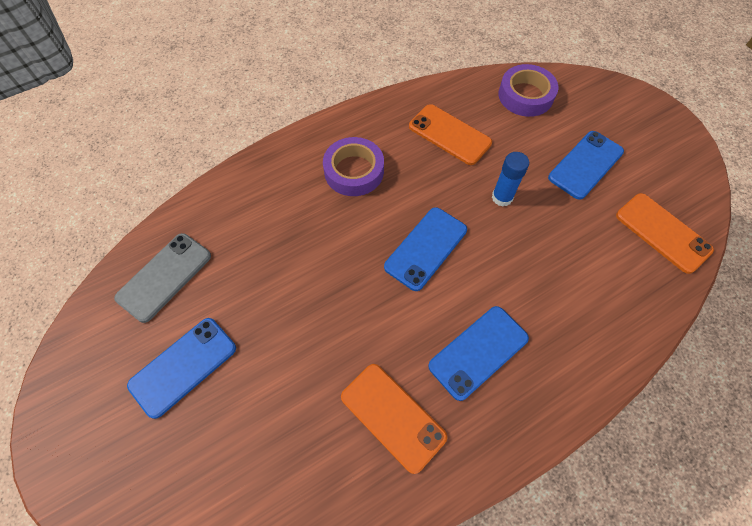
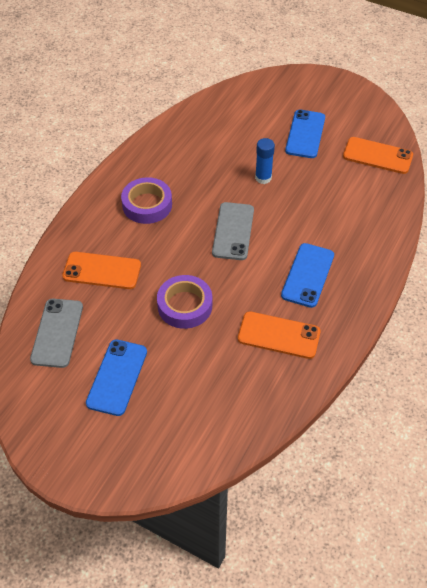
camera: 30 degrees left, 10 degrees down
blue phone [384,207,467,291] -> grey phone [212,202,254,260]
orange phone [409,104,492,165] -> orange phone moved to [62,252,141,289]
purple tape [498,64,558,117] -> purple tape moved to [157,275,212,329]

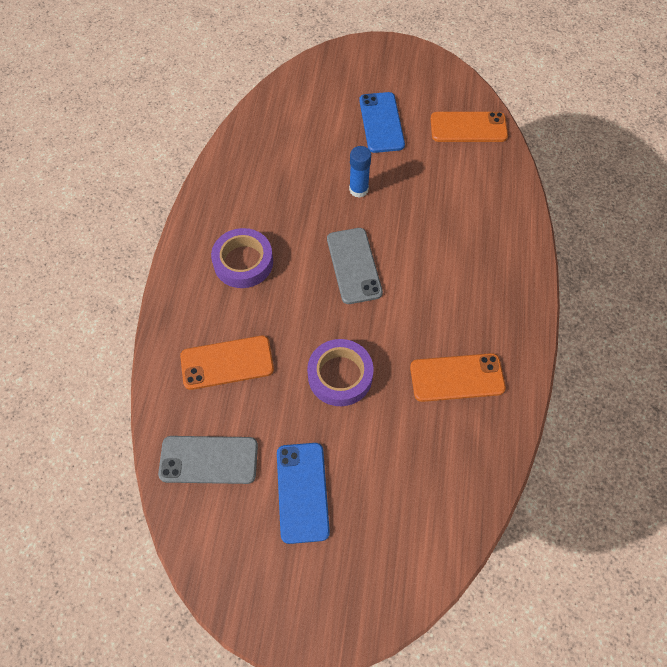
camera: 20 degrees left, 10 degrees up
grey phone [30,299,83,368] -> grey phone turned 75 degrees counterclockwise [158,436,258,484]
blue phone [281,243,334,308] -> none

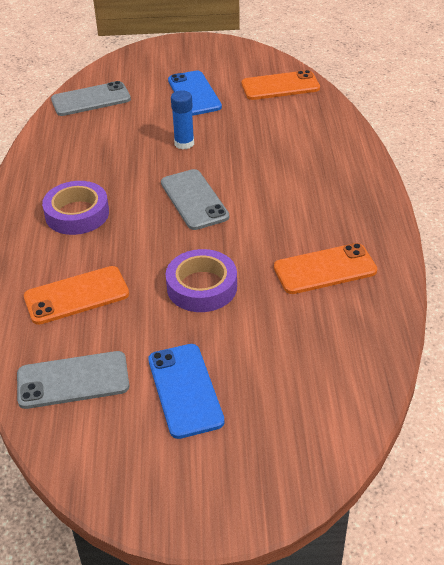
camera: 10 degrees left, 20 degrees down
none -> grey phone [51,81,131,116]

